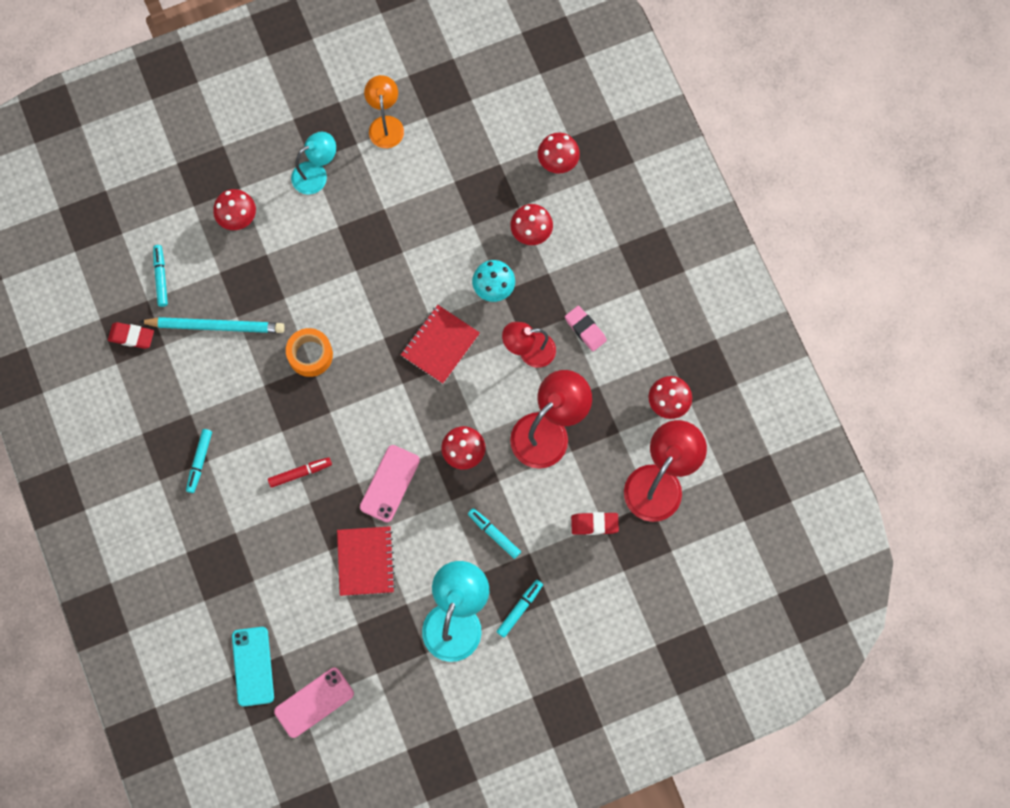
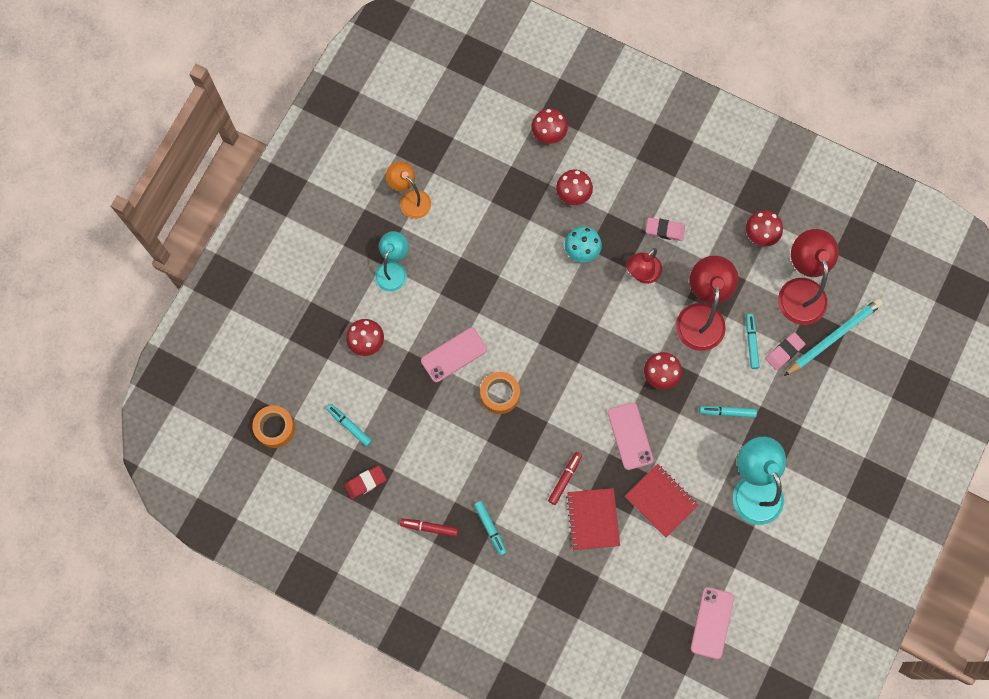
camera: 40 degrees left, 0 degrees up
turquoise pencil [139,317,285,333] -> turquoise pencil moved to [784,298,883,376]
turquoise phone [232,627,274,707] -> none
red notebook [401,305,480,384] -> red notebook moved to [566,488,620,550]
turquoise marker [497,580,543,638] -> turquoise marker moved to [746,314,760,369]
red eraser [571,512,619,535] -> pink eraser [765,332,805,370]
none -> orange tape [252,405,295,448]
none -> red marker [400,518,458,537]
none -> pink phone [421,328,487,382]

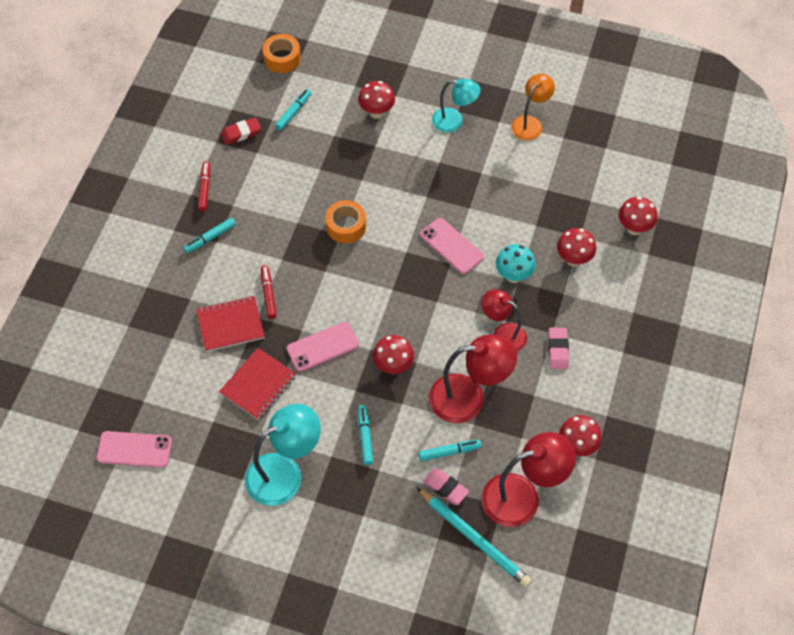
camera: 80 degrees right, 15 degrees down
red eraser [344,466,387,499] -> red eraser turned 75 degrees counterclockwise [221,117,261,145]
pink phone [421,328,487,382] -> pink phone moved to [420,218,484,274]
red marker [548,452,582,505] -> red marker turned 120 degrees counterclockwise [261,265,277,319]

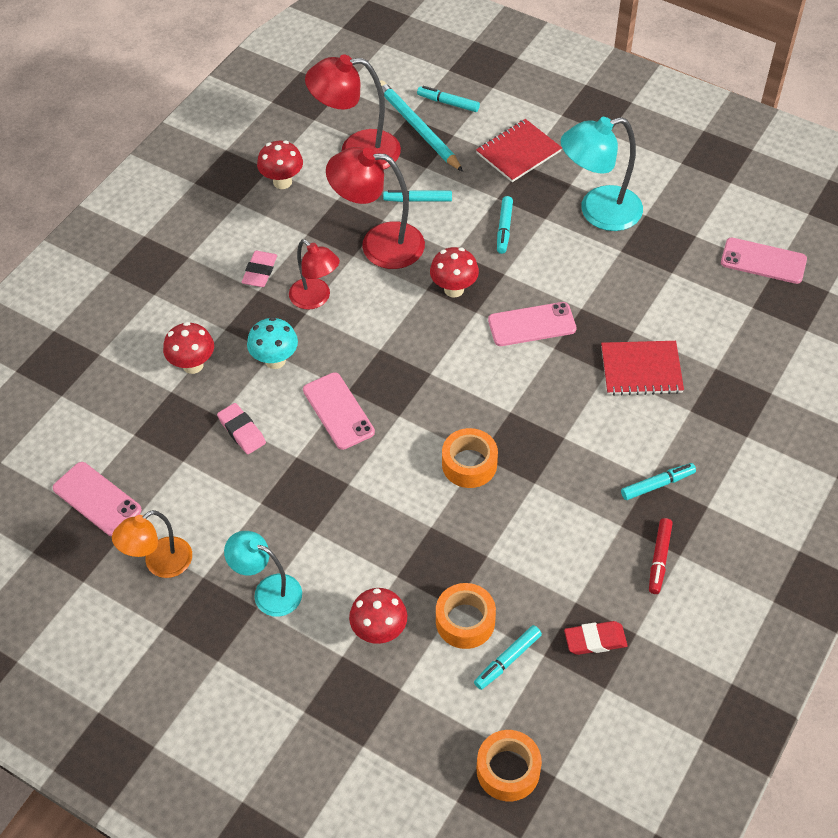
camera: 165 degrees left, 5 degrees down
red notebook [219,348,296,420] -> red notebook moved to [476,119,562,182]
red marker [261,265,277,319] -> none
pink eraser [423,468,469,505] -> pink eraser moved to [217,403,266,454]
red mushroom [619,196,658,235] -> none
none -> pink phone [53,462,142,536]
none -> turquoise marker [417,86,480,112]
none -> orange tape [436,583,496,649]

